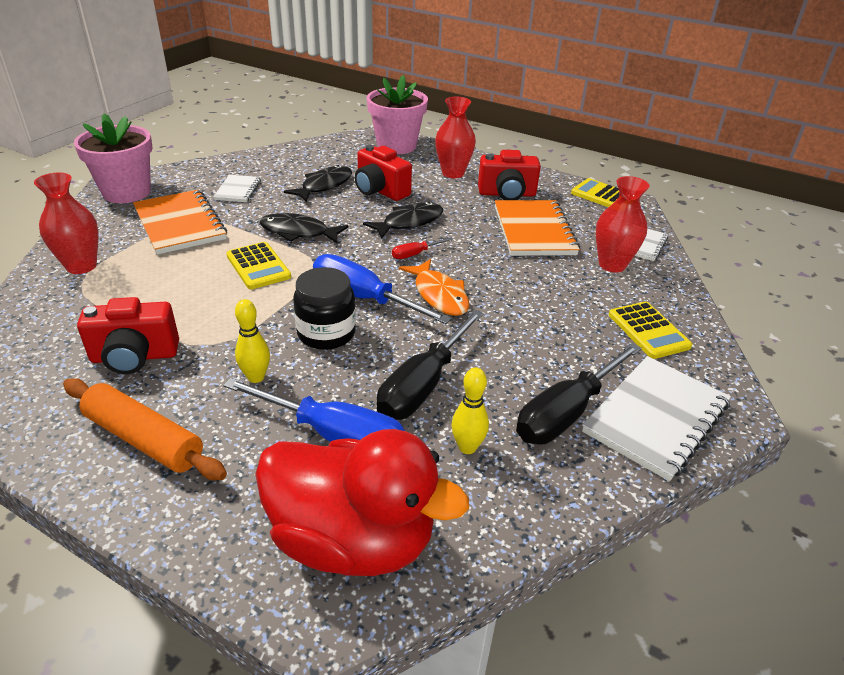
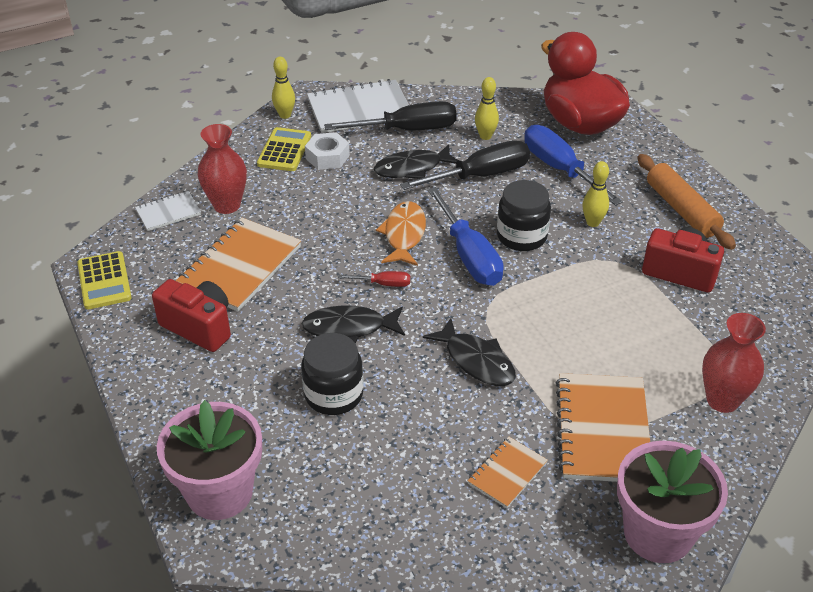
camera: 145 degrees left, 5 degrees up
white notebook [213,175,261,202] -> orange notebook [468,437,548,508]
yellow calculator [226,242,291,289] -> none
black fish [284,165,352,202] -> black fish moved to [374,144,458,179]
red camera [355,145,412,201] -> black jar [301,333,363,415]
red vase [435,97,476,178] -> none
none -> yellow bowling pin [272,57,295,119]
none -> white nut [305,132,350,170]

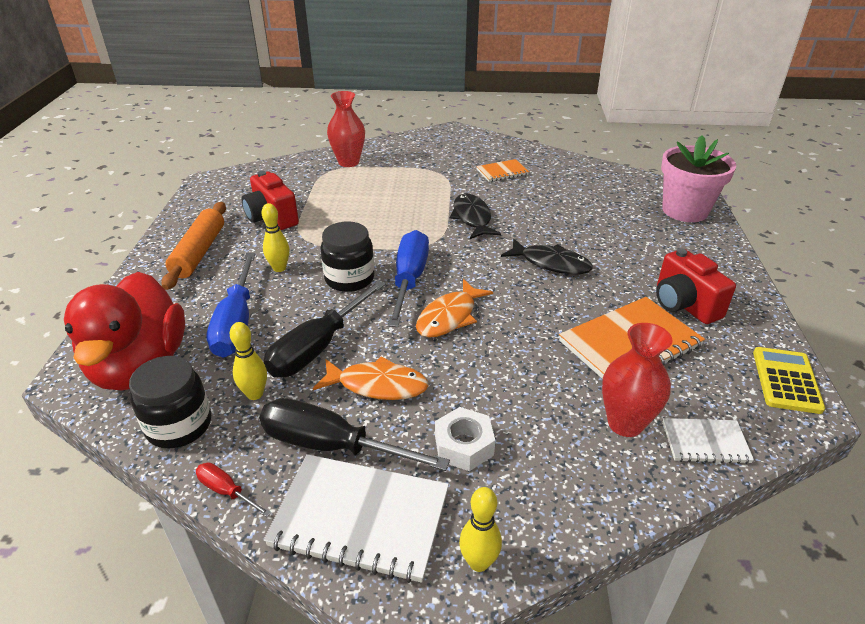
camera: 150 degrees left, 5 degrees down
yellow calculator [257,127,311,171] -> none
black jar [301,333,363,415] -> black jar moved to [129,356,211,448]
red screwdriver [338,271,410,287] -> red screwdriver moved to [196,463,271,517]
black fish [374,144,458,179] -> orange fish [313,356,429,400]
black screwdriver [400,140,530,190] -> black screwdriver turned 60 degrees counterclockwise [263,280,386,377]
orange notebook [556,373,650,482] -> none
pink flower pot [617,441,728,563] -> none

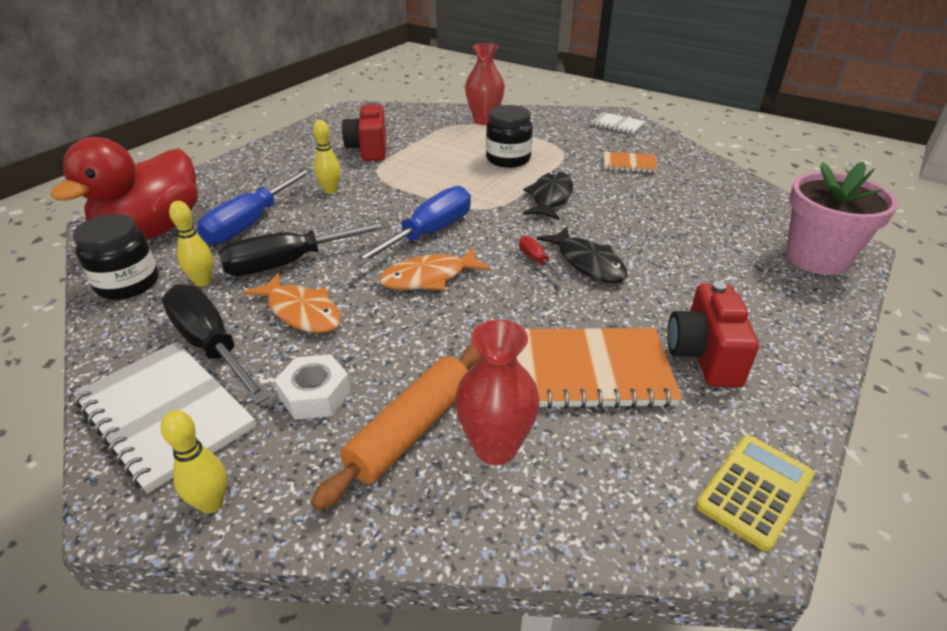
camera: 30 degrees right, 0 degrees up
orange rolling pin [161,202,226,290] -> orange rolling pin moved to [311,344,481,511]
red screwdriver [196,463,271,517] -> red screwdriver moved to [519,236,566,281]
black jar [320,221,374,292] -> black jar moved to [486,105,533,168]
white notebook [663,418,754,464] -> white notebook moved to [591,112,646,135]

